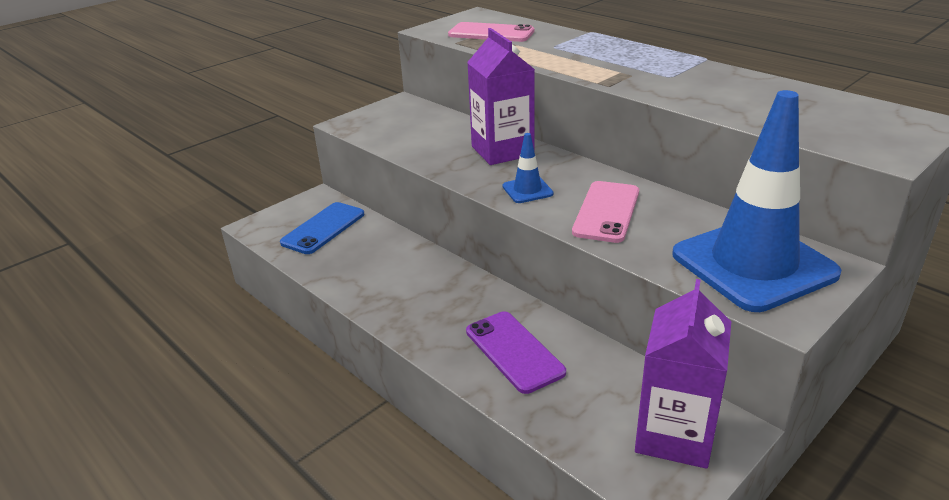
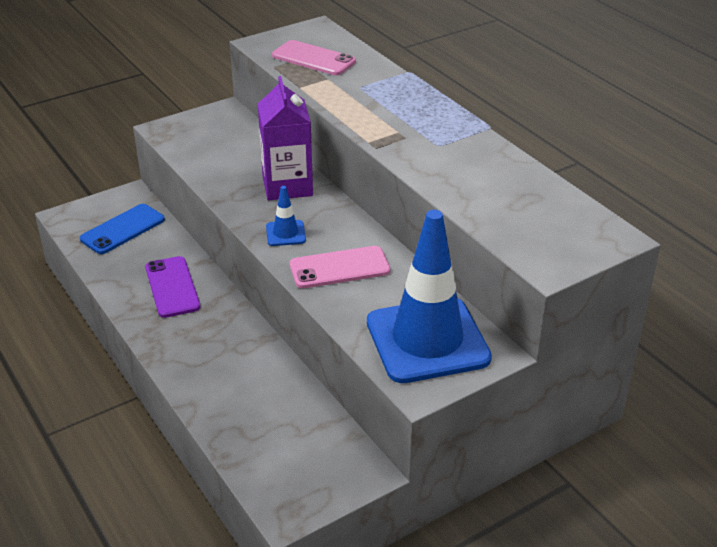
camera: 10 degrees right, 5 degrees up
purple phone [466,311,566,394] -> purple phone moved to [145,256,200,318]
pink phone [572,181,639,243] -> pink phone turned 45 degrees clockwise [290,246,390,288]
purple carton [635,279,731,469] -> none

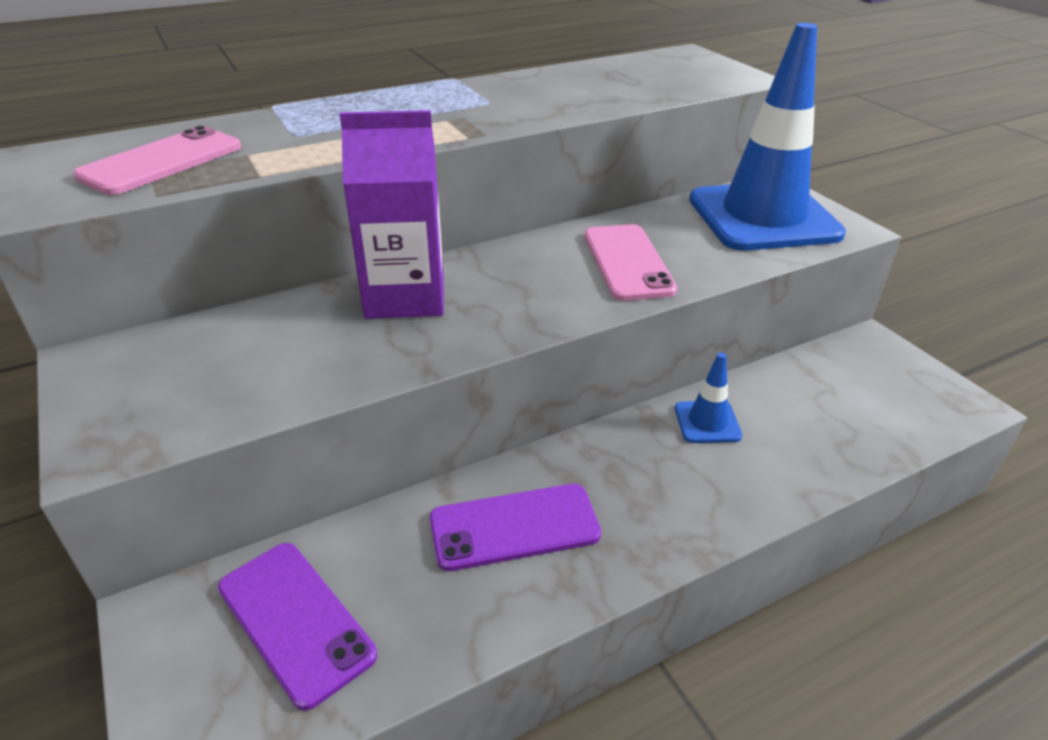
camera: 85 degrees left, 0 degrees up
blue phone [80,204,165,254] -> purple phone [218,543,377,711]
blue traffic cone [266,186,306,246] -> blue traffic cone moved to [675,353,742,443]

